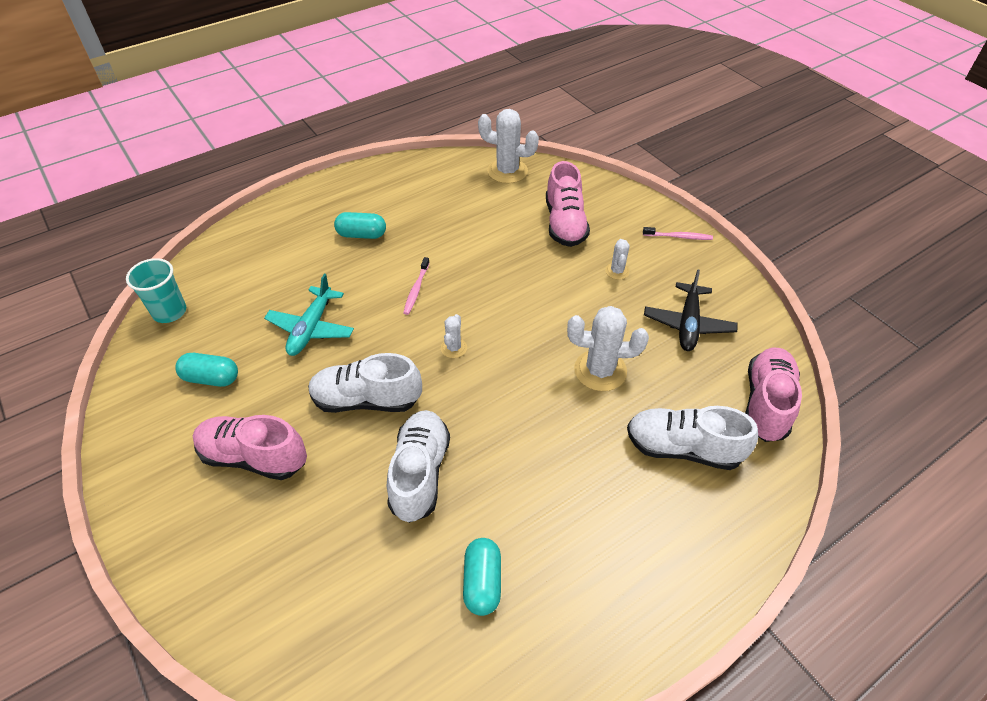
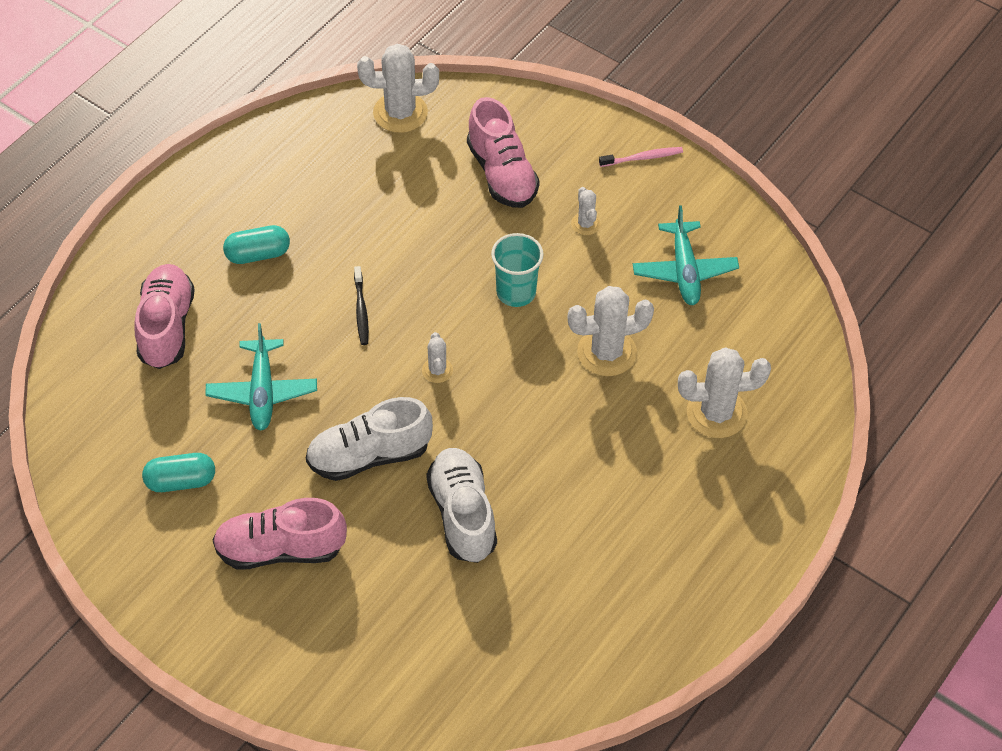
camera: 20 degrees left, 5 degrees up
turquoise cup [126,258,186,323] -> turquoise cup moved to [491,233,544,307]
pink toothbrush [403,257,429,315] -> black toothbrush [354,266,369,345]
turquoise capsule [463,538,501,616] -> none
white shoe [627,406,758,470] -> white cactus [678,347,771,438]
black plane [644,269,738,351] -> turquoise plane [633,205,739,305]
pink shoe [745,348,802,442] -> pink shoe moved to [134,264,195,369]

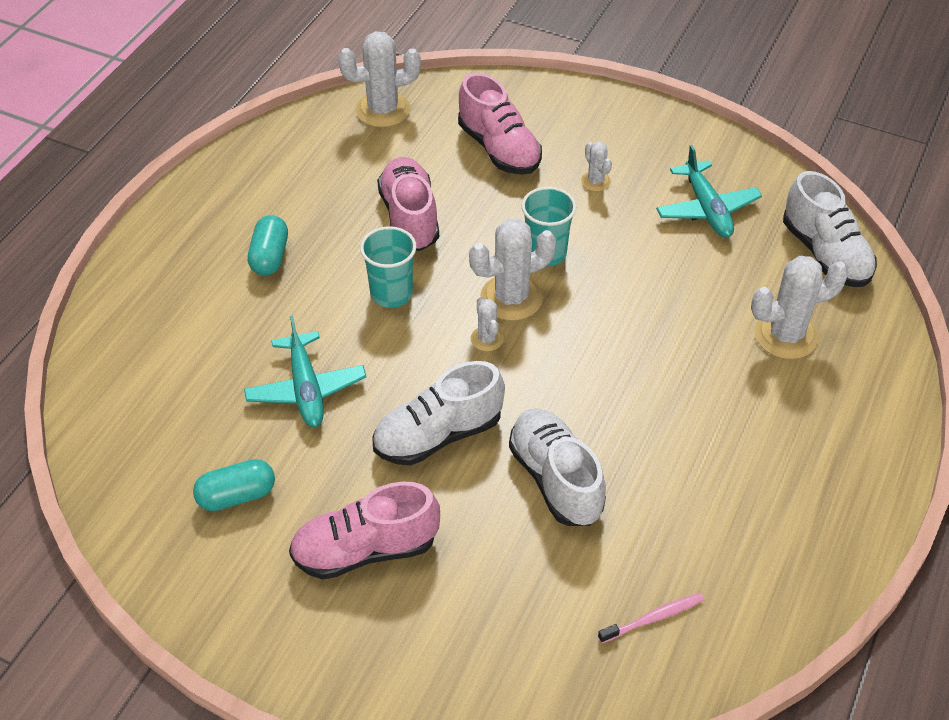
camera: 10 degrees left, 5 degrees down
pink shoe [134,264,195,369] -> pink shoe moved to [377,157,439,251]
turquoise capsule [223,225,290,264] -> turquoise capsule turned 60 degrees counterclockwise [248,215,288,276]
black toothbrush [354,266,369,345] -> turquoise cup [360,226,416,308]
white cactus [568,286,654,376] -> white cactus moved to [469,218,556,321]
pink toothbrush [599,147,683,167] -> pink toothbrush moved to [598,593,705,643]
none -> white shoe [783,171,877,287]

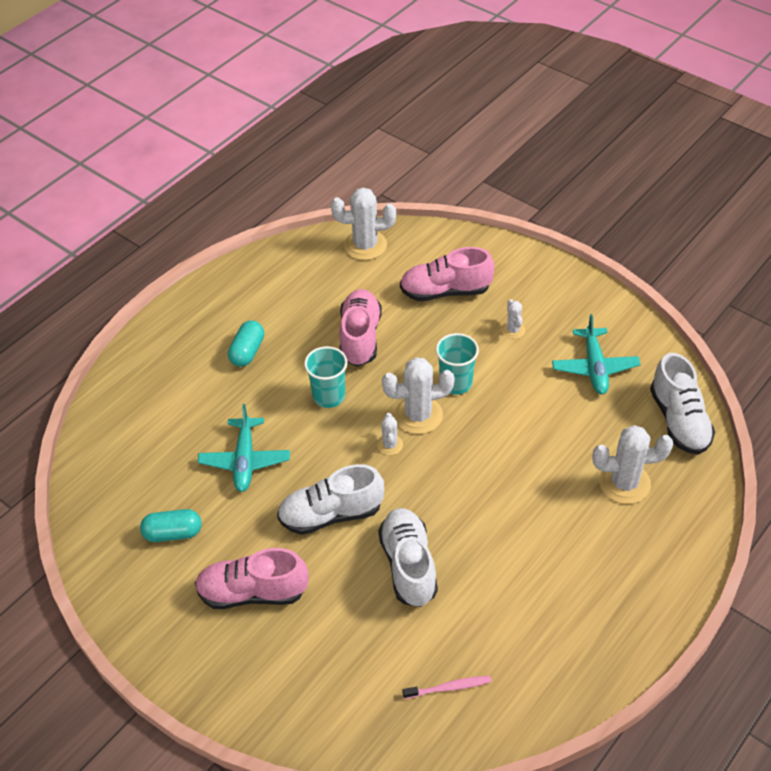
camera: 15 degrees right, 0 degrees up
pink shoe [458,73,542,175] -> pink shoe turned 105 degrees clockwise [400,247,494,301]

